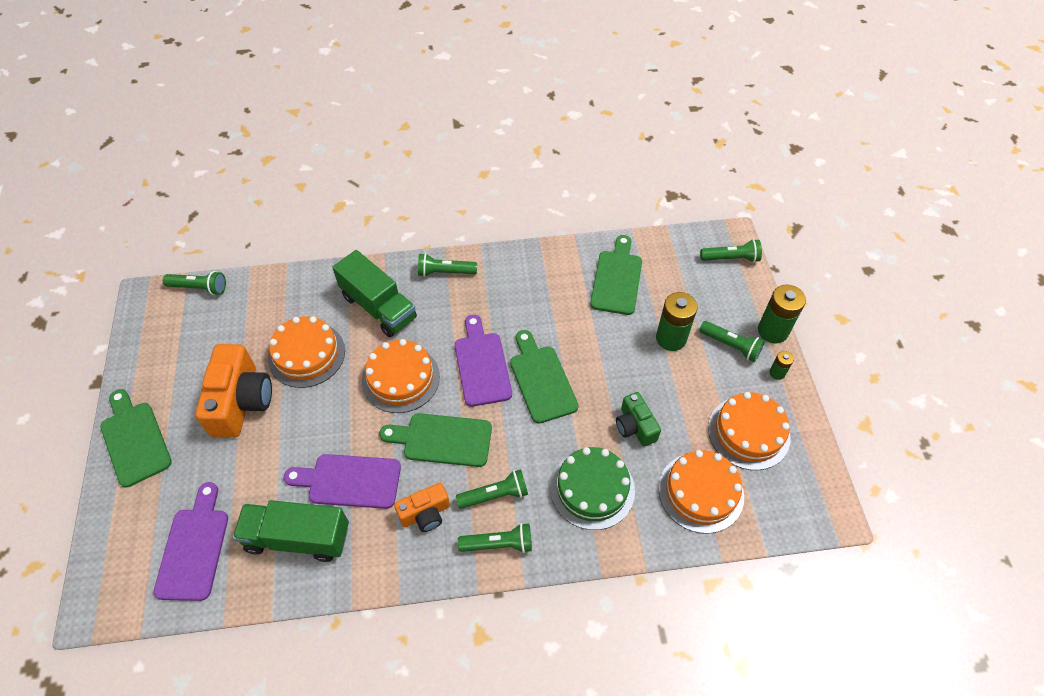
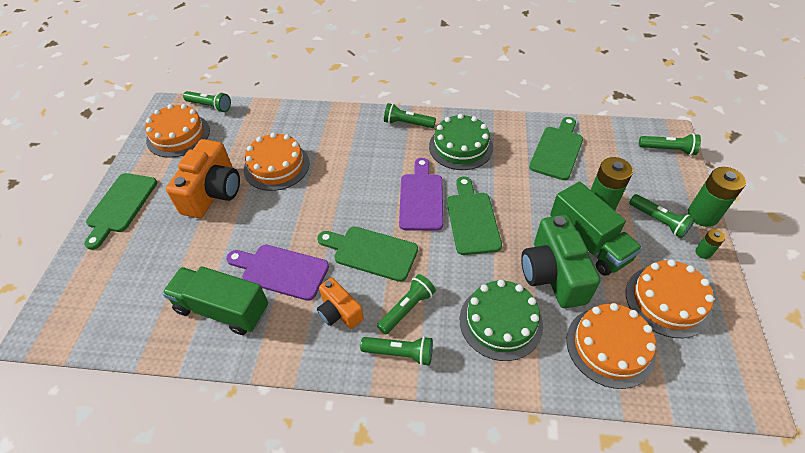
camera: 15 degrees right, 5 degrees down
green cutting board [100,389,172,487] -> green cutting board turned 150 degrees counterclockwise [84,173,157,250]
purple cutting board [154,482,228,601] -> none
green truck [332,250,417,337] -> green truck moved to [550,182,642,276]
orange cake [362,339,440,413] -> orange cake moved to [145,104,210,158]
orange camera [394,483,450,532] -> orange camera turned 60 degrees clockwise [317,278,364,329]
green flashlight [456,469,528,509] -> green flashlight turned 45 degrees counterclockwise [377,274,436,334]
green camera [616,392,661,447] -> green camera [521,215,600,308], size x1.75
none -> green cake [429,114,493,170]

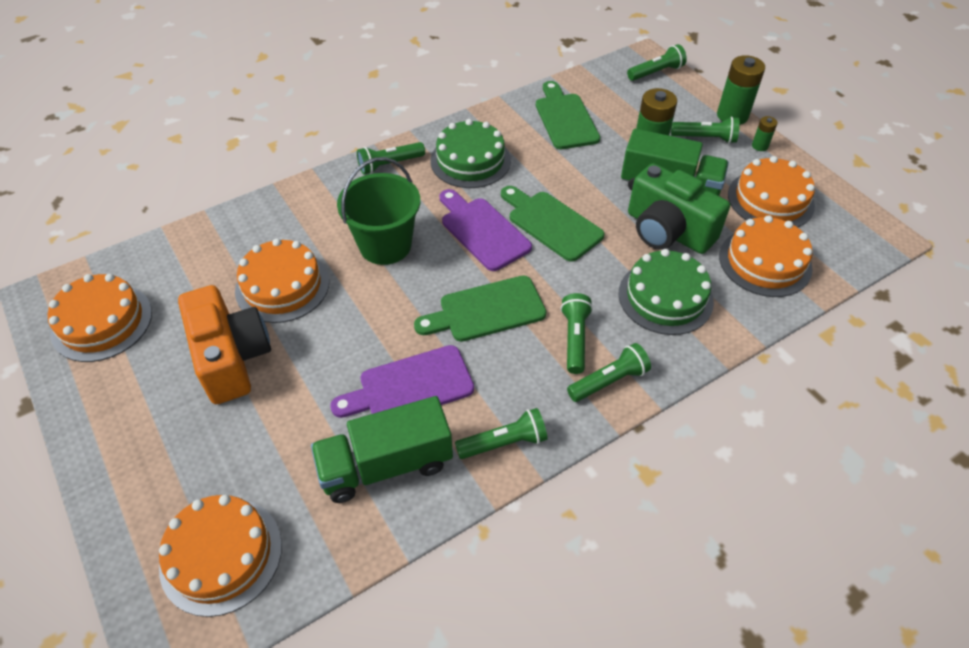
camera: 40 degrees left, 0 degrees up
green cutting board [84,173,157,250] -> none
green flashlight [183,91,231,112] -> green flashlight moved to [455,408,547,459]
orange camera [317,278,364,329] -> none
none -> orange cake [159,495,282,617]
none -> green bucket [337,157,420,265]

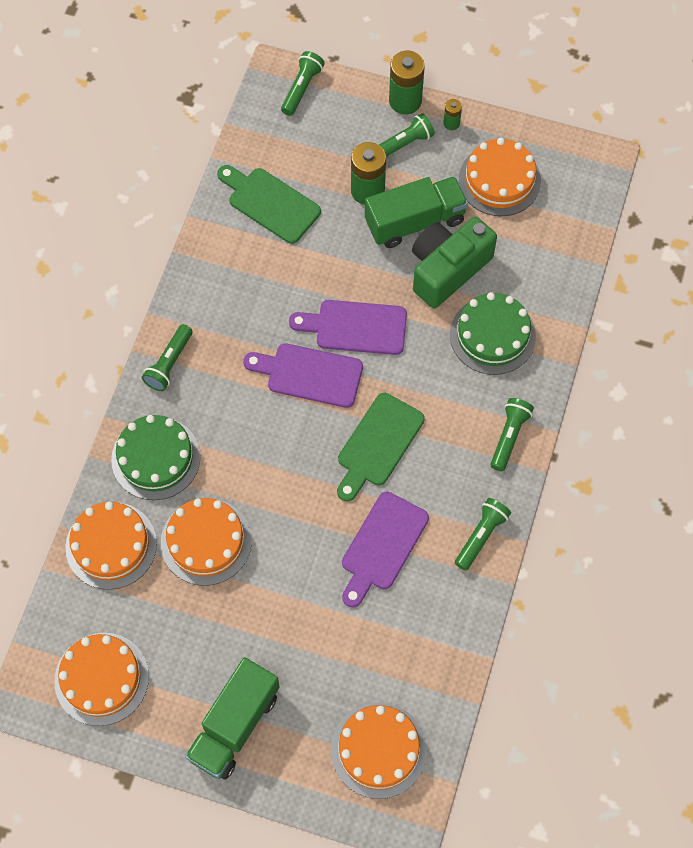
camera: 40 degrees left, 15 degrees up
orange camera [178,285,271,404] -> none
green truck [311,396,453,503] -> green truck moved to [185,657,280,780]
green bucket [337,157,420,265] -> none
green cake [431,119,511,188] -> green cake moved to [111,415,201,500]
green cutting board [501,186,605,262] -> purple cutting board [289,300,407,355]
green flashlight [561,293,593,374] -> none
green camera [628,163,730,254] -> green camera turned 135 degrees clockwise [412,217,497,308]
orange cake [719,215,813,297] -> orange cake moved to [65,502,157,590]

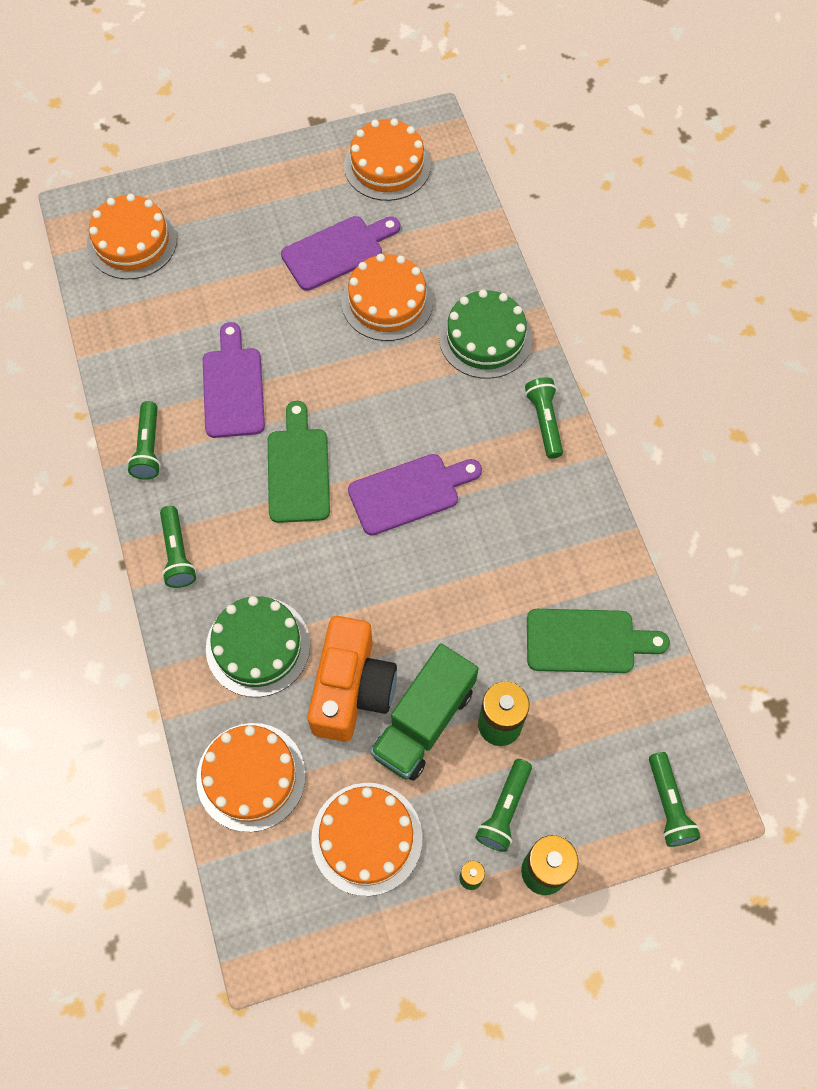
camera: 145 degrees right, 0 degrees up
orange cake [65,502,157,590] -> orange cake moved to [196,723,306,832]
green truck [185,657,280,780] -> none
purple cutting board [289,300,407,355] -> purple cutting board moved to [281,216,400,291]
green camera [412,217,497,308] -> orange camera [308,616,397,742]

